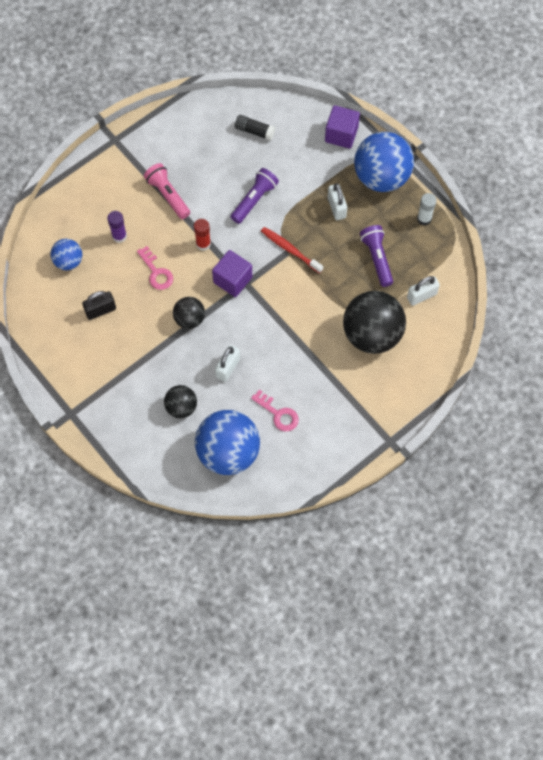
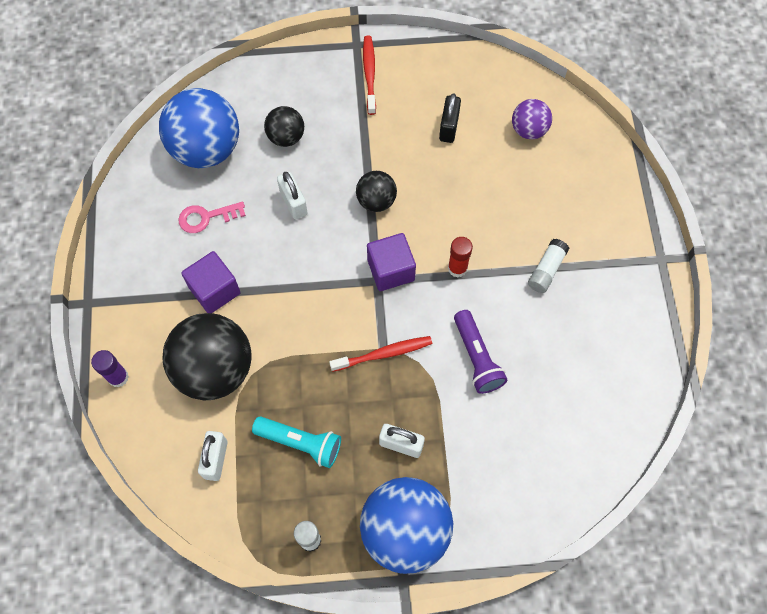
camera: 125 degrees right, 0 degrees up
blue ball [50,239,82,270] -> purple ball [512,99,552,139]
purple glue stick [107,211,127,243] -> purple glue stick moved to [91,350,129,388]
pink key [137,246,173,290] -> none
pink flashlight [144,163,190,219] -> white glue stick [528,239,569,293]
black glue stick [235,115,275,141] -> none
purple cube [325,105,360,149] -> purple cube moved to [181,251,240,313]
purple flashlight [360,225,393,287] -> turquoise flashlight [252,416,341,468]
none -> red toothbrush [363,36,376,115]

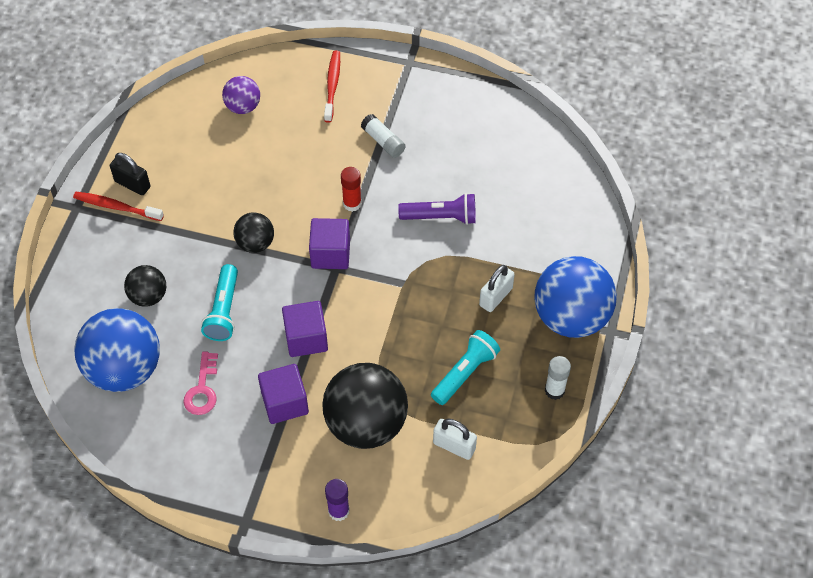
camera: 70 degrees left, 10 degrees down
white padlock [277,172,308,220] -> turquoise flashlight [201,264,238,341]
red toothbrush [329,336,432,372] -> red toothbrush moved to [324,51,340,123]
black padlock [439,93,461,143] -> black padlock moved to [110,153,151,195]
none -> purple cube [282,301,328,357]

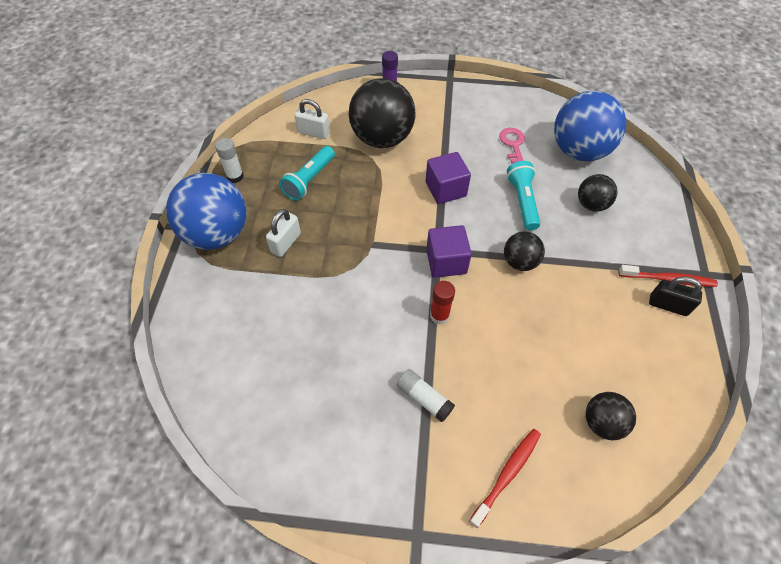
camera: 170 degrees right, 0 degrees up
purple ball [222,76,260,114] -> black ball [586,392,636,440]
purple cube [258,364,309,424] -> none
red toothbrush [324,51,340,123] -> red toothbrush turned 135 degrees counterclockwise [469,429,541,528]
purple flashlight [398,193,476,225] -> none

